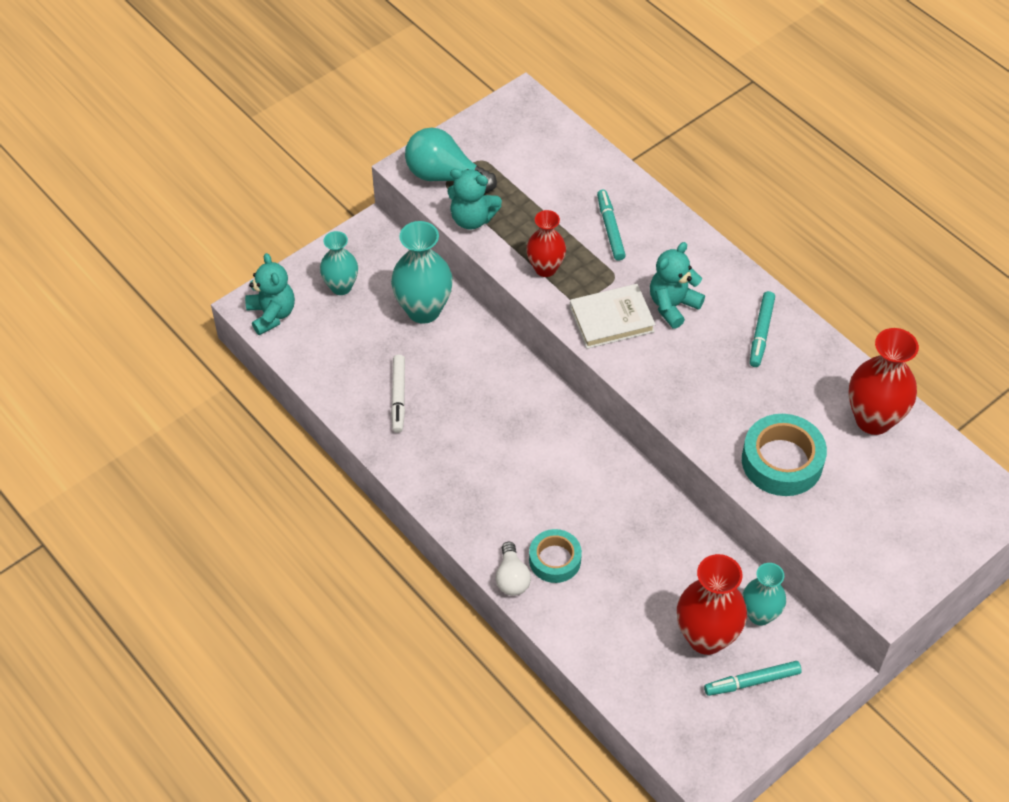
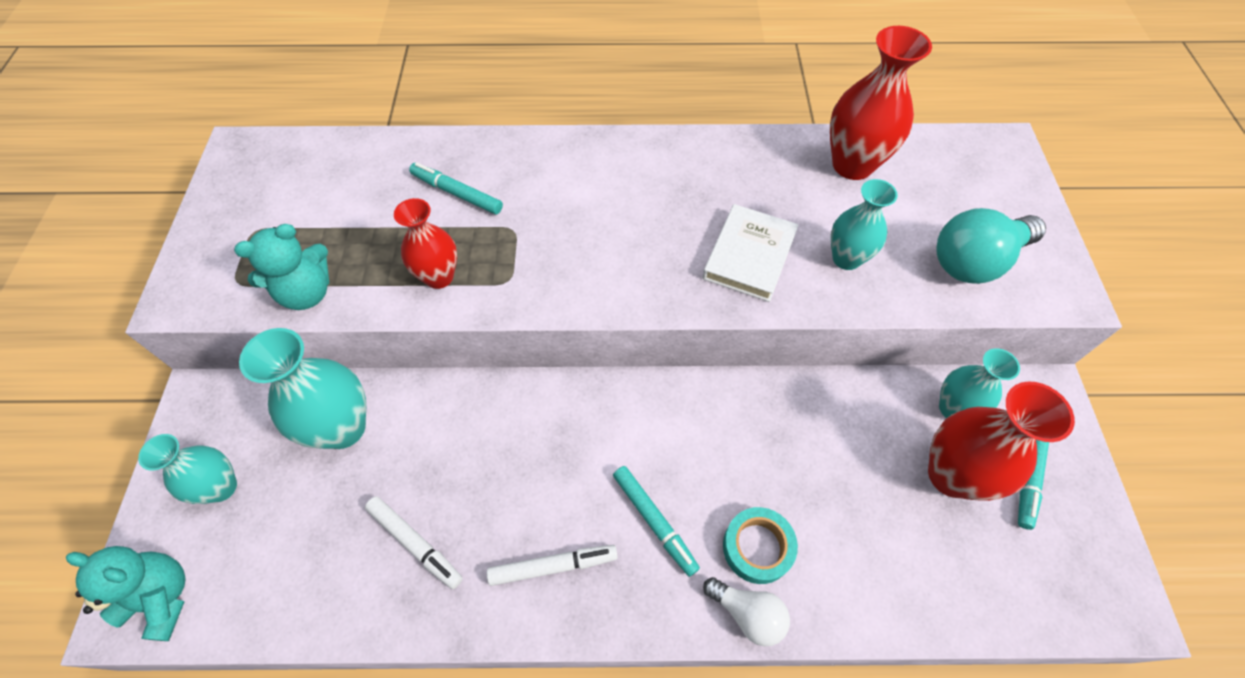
camera: 50 degrees left, 5 degrees up
turquoise light bulb [405,127,497,193] -> turquoise light bulb moved to [936,208,1046,284]
white book [570,284,656,349] -> white book moved to [703,204,799,302]
turquoise teddy bear [650,242,705,329] -> none
turquoise tape [742,414,827,496] -> turquoise vase [831,179,898,270]
turquoise marker [750,291,775,367] -> turquoise marker moved to [613,466,700,577]
none -> white marker [487,545,618,586]

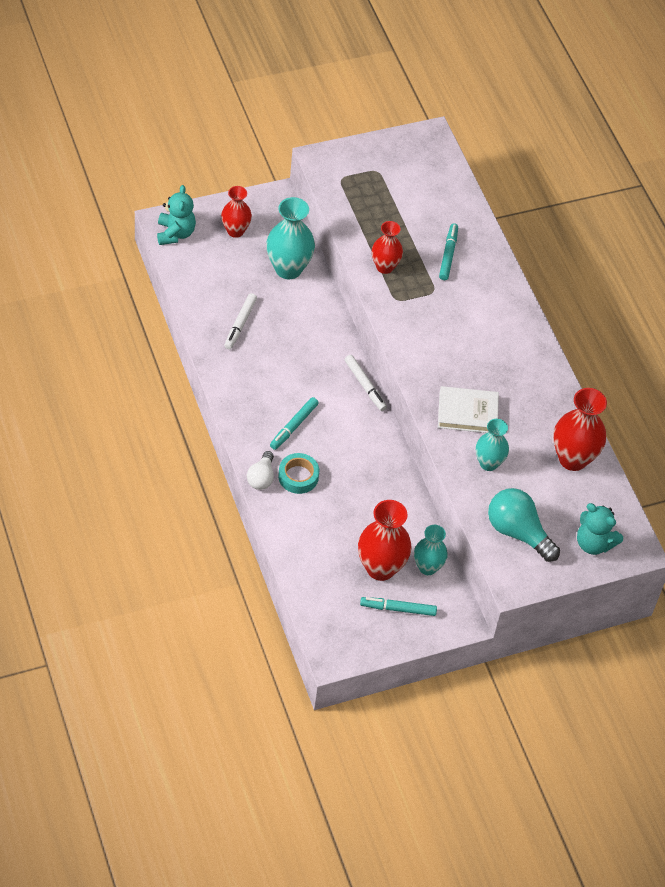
camera: 65 degrees right, 5 degrees down
turquoise vase [138,434,237,504] -> red vase [221,186,252,238]
turquoise teddy bear [234,224,329,310] -> turquoise teddy bear moved to [577,503,623,555]
white marker [487,545,618,586] -> white marker moved to [345,355,387,411]

